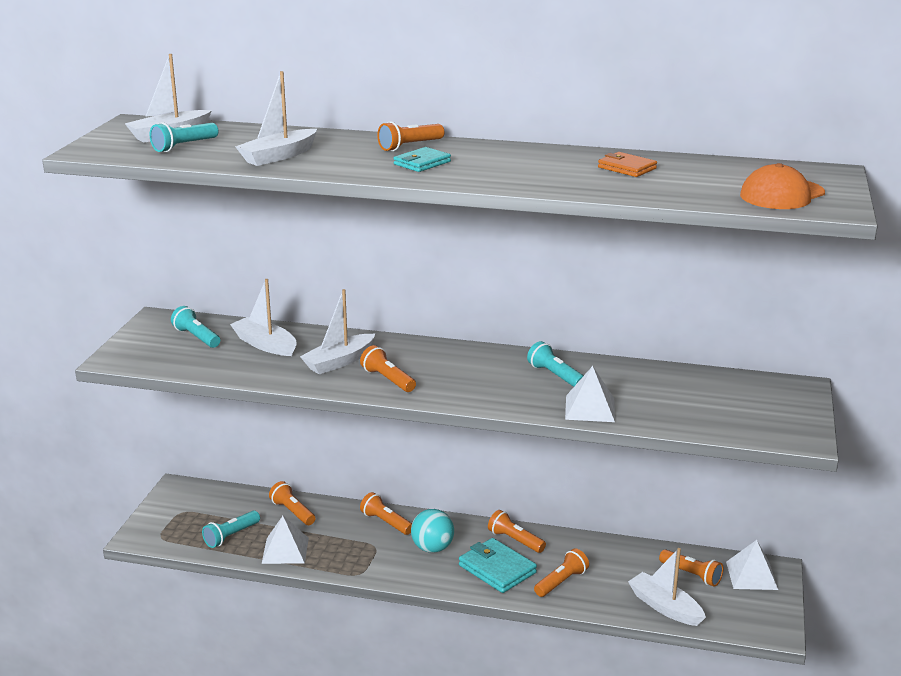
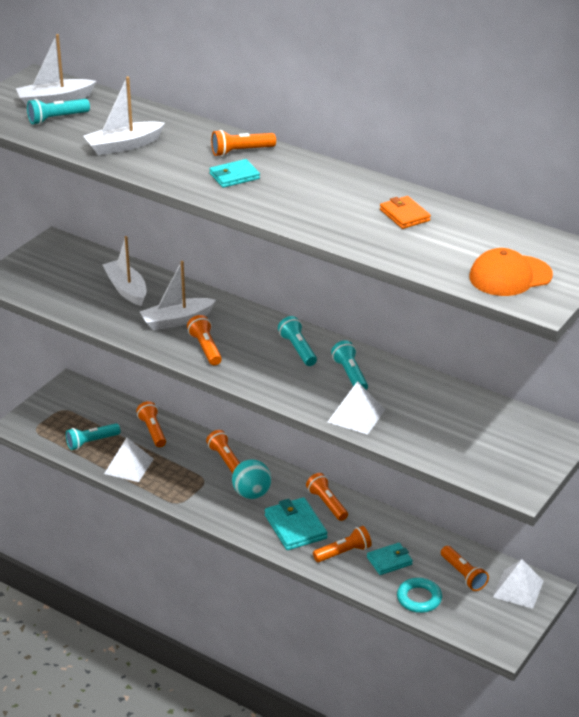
camera: 20 degrees right, 10 degrees up
turquoise flashlight [171,306,220,348] -> turquoise flashlight moved to [278,316,317,366]
white boat [628,548,706,626] -> turquoise ring [397,578,442,613]
none -> turquoise wallet [367,543,413,575]

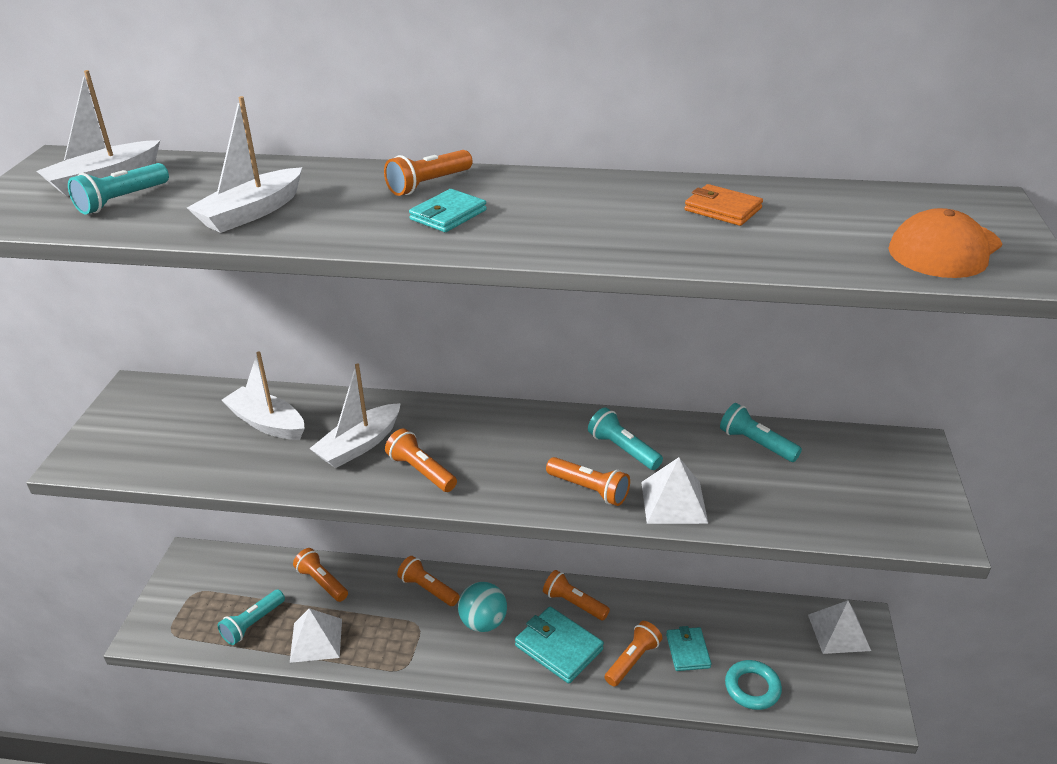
camera: 25 degrees left, 0 degrees up
turquoise flashlight [278,316,317,366] -> turquoise flashlight moved to [720,403,802,462]
turquoise wallet [367,543,413,575] -> turquoise wallet turned 45 degrees counterclockwise [666,626,711,671]
orange flashlight [441,546,489,591] -> orange flashlight moved to [546,457,630,506]

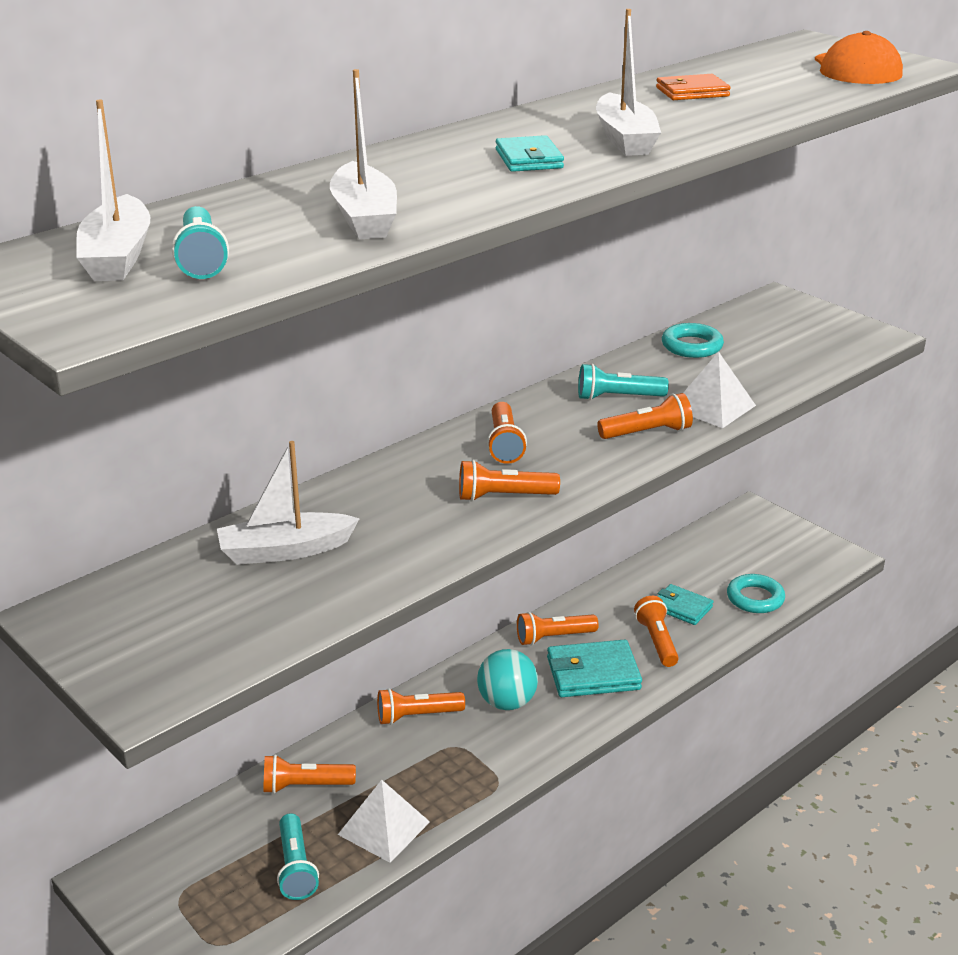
camera: 50 degrees left, 5 degrees down
white boat [309,363,401,468] -> white boat moved to [596,9,661,156]
orange flashlight [384,150,473,196] -> orange flashlight moved to [487,402,527,464]
turquoise flashlight [720,403,802,462] -> turquoise ring [662,323,724,358]
white pyramid [808,600,871,654] -> none

